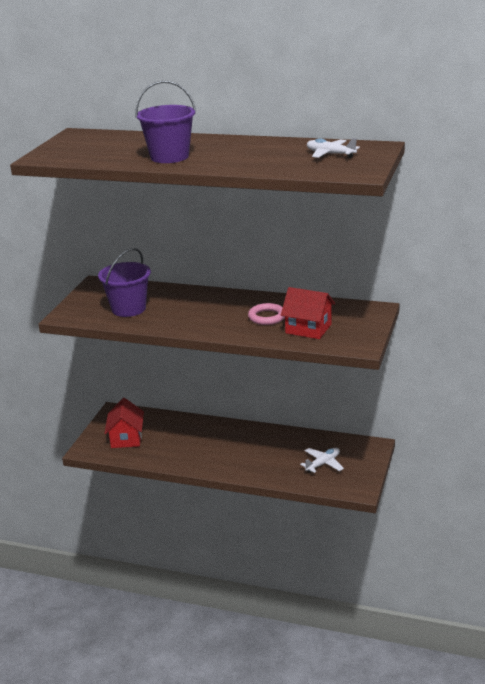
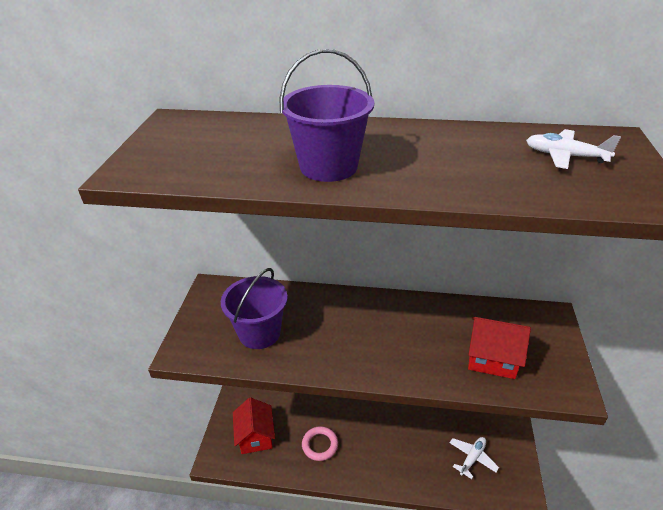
camera: 10 degrees left, 10 degrees up
pink ring [248,303,285,325] -> pink ring moved to [302,426,338,461]

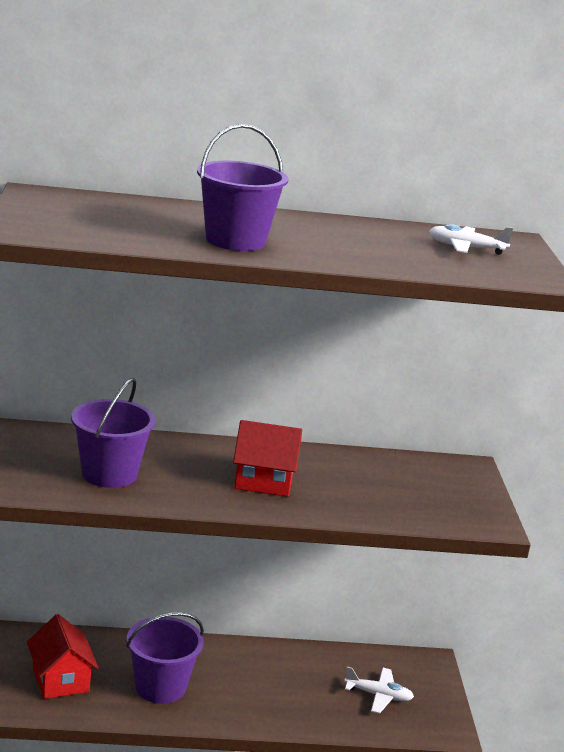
camera: 15 degrees left, 15 degrees down
pink ring [302,426,338,461] -> purple bucket [126,612,204,704]
white plane [449,437,499,479] -> white plane turned 75 degrees clockwise [344,667,414,713]
red house [468,317,531,379] -> red house moved to [233,420,302,497]

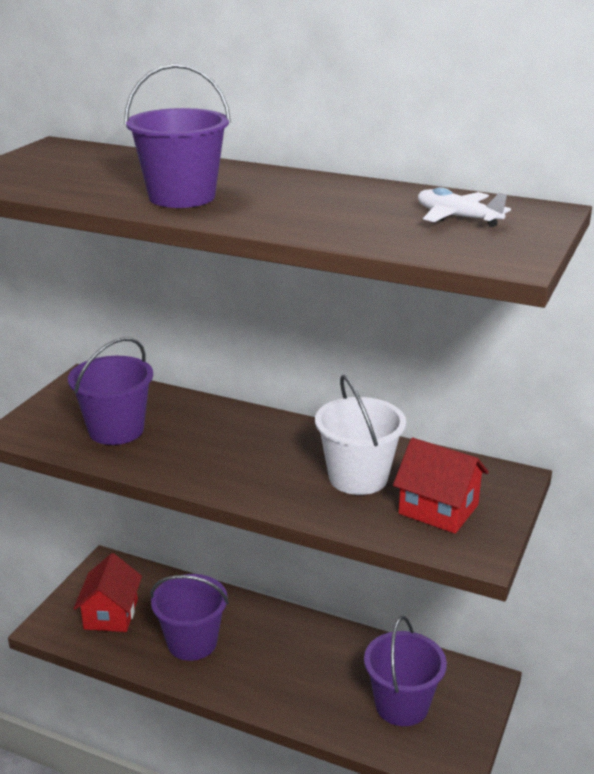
camera: 30 degrees right, 5 degrees up
red house [233,420,302,497] -> red house moved to [393,438,489,534]
white plane [344,667,414,713] -> purple bucket [364,616,447,726]
none -> white bucket [315,375,406,495]

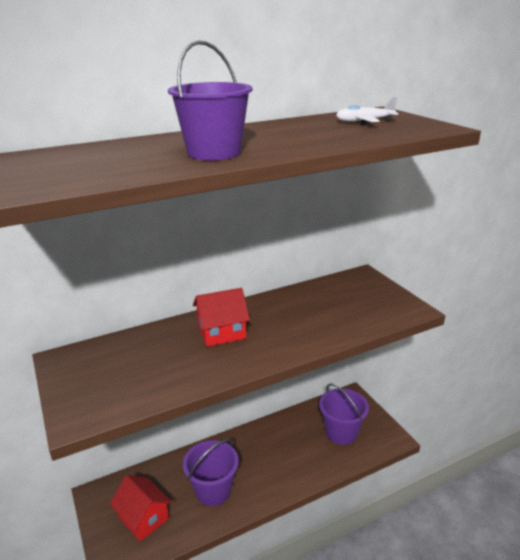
camera: 50 degrees left, 0 degrees up
purple bucket [68,337,153,445] -> none
white bucket [315,375,406,495] -> none
red house [393,438,489,534] -> red house moved to [193,288,250,347]

